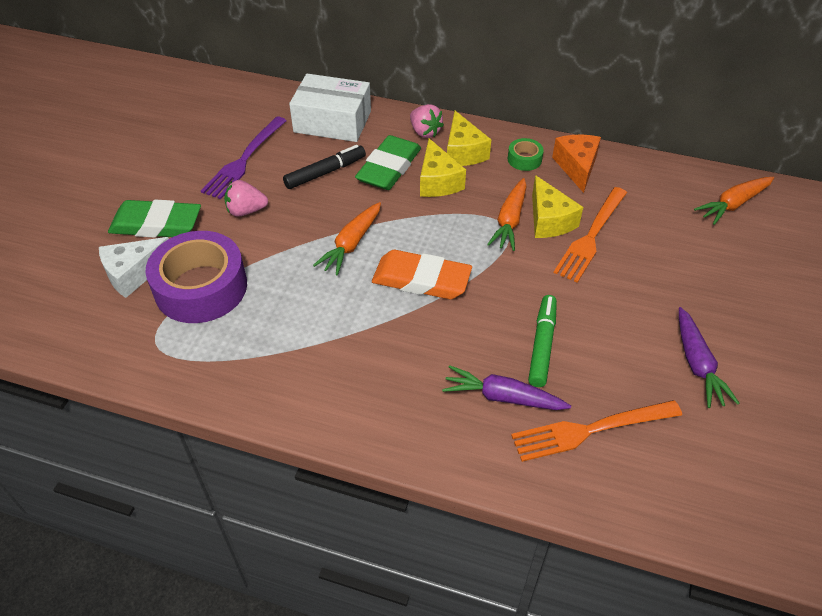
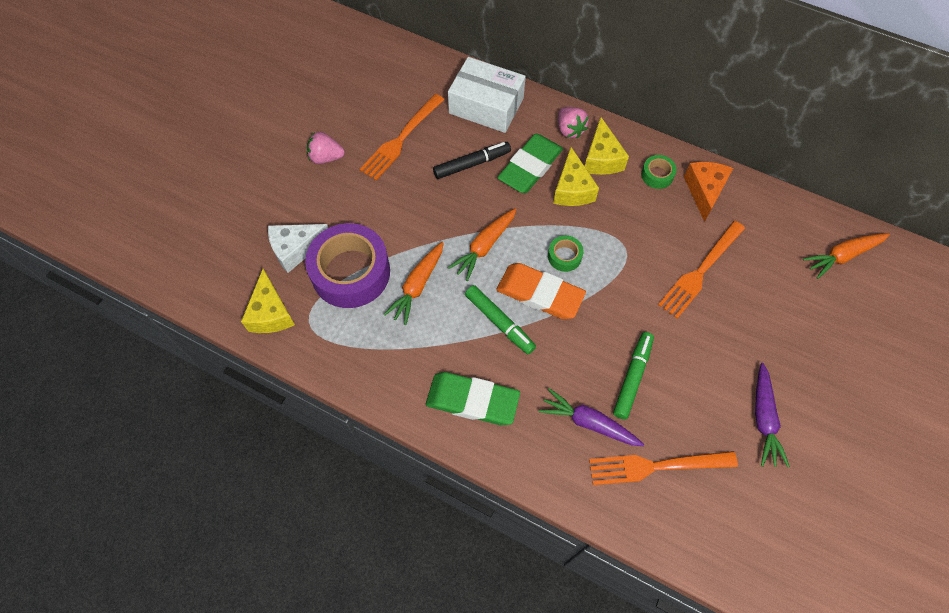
camera: 10 degrees right, 15 degrees up
green eraser [108,200,201,238] -> green eraser moved to [426,372,520,425]
purple fork [201,117,287,199] -> orange fork [359,94,444,180]
pink strawberry [224,180,268,217] -> pink strawberry moved to [307,132,345,164]
orange carrot [487,178,527,251] -> orange carrot moved to [384,242,444,325]
yellow cheese [532,175,583,238] -> yellow cheese moved to [241,269,295,333]
none -> green marker [465,285,536,354]
none -> green tape [548,235,584,272]

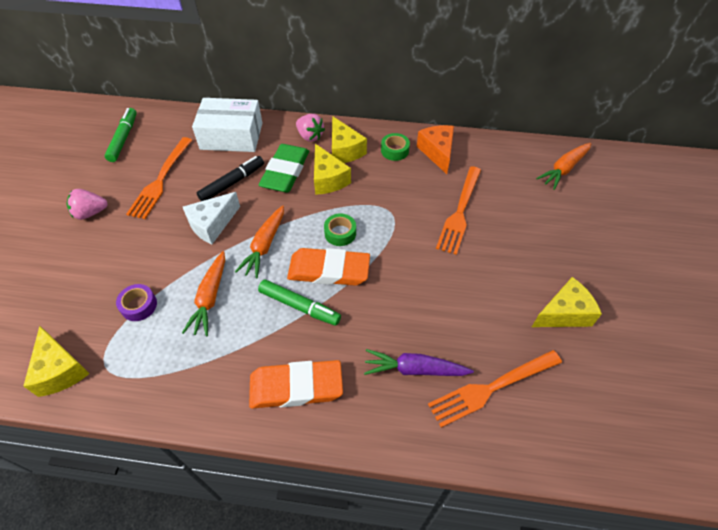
camera: 20 degrees left, 10 degrees down
white cheese [268,224,328,273] -> white cheese moved to [183,192,240,244]
purple tape [305,223,390,308] -> purple tape [116,284,157,321], size x0.44
green eraser [426,372,520,425] -> orange eraser [249,360,343,409]
green marker [613,332,654,420] -> green marker moved to [104,108,137,162]
purple carrot [755,363,790,467] -> yellow cheese [532,277,602,327]

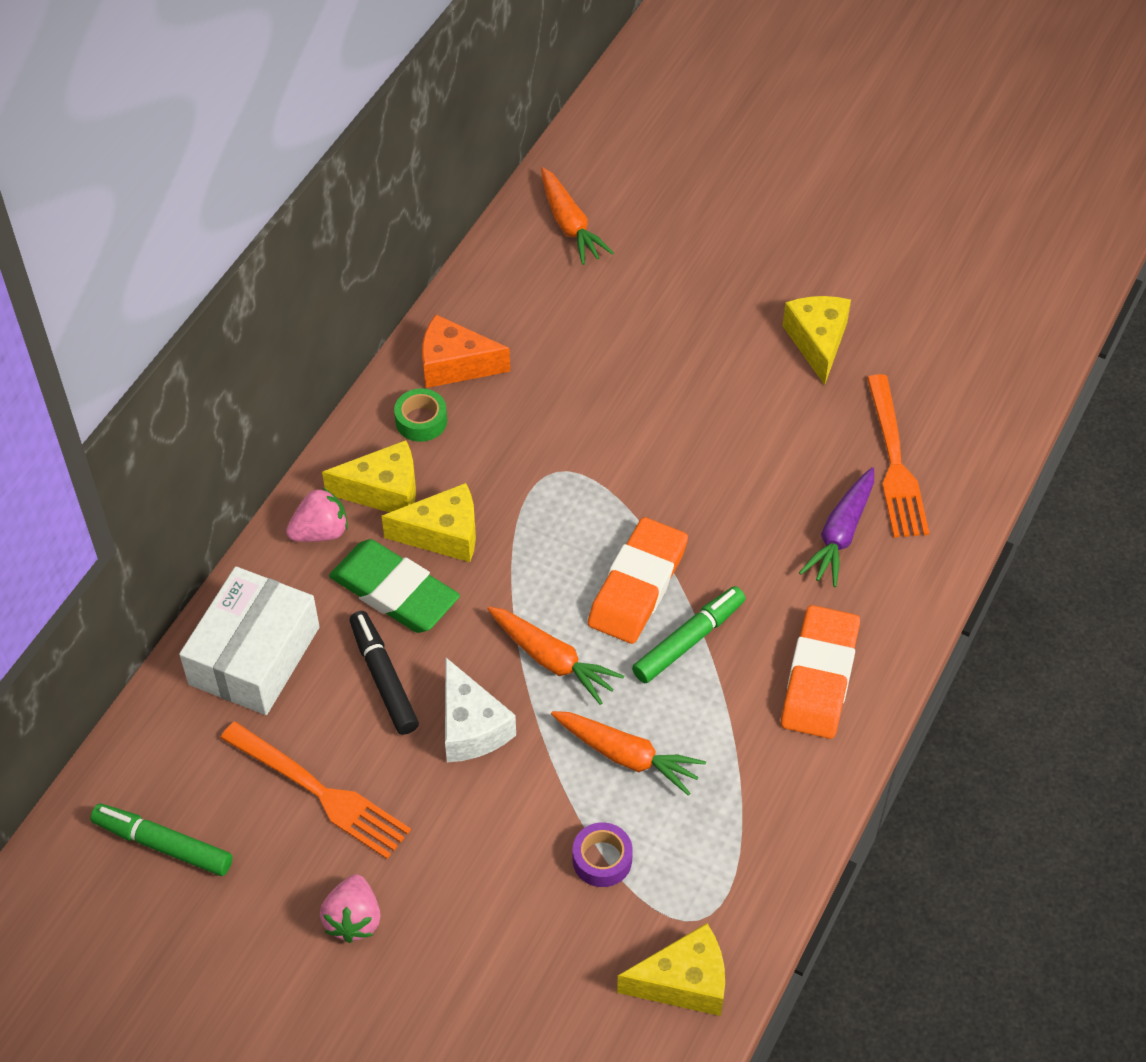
camera: 70 degrees left, 0 degrees up
green tape [324,213,356,246] -> none
orange fork [436,166,481,255] -> none

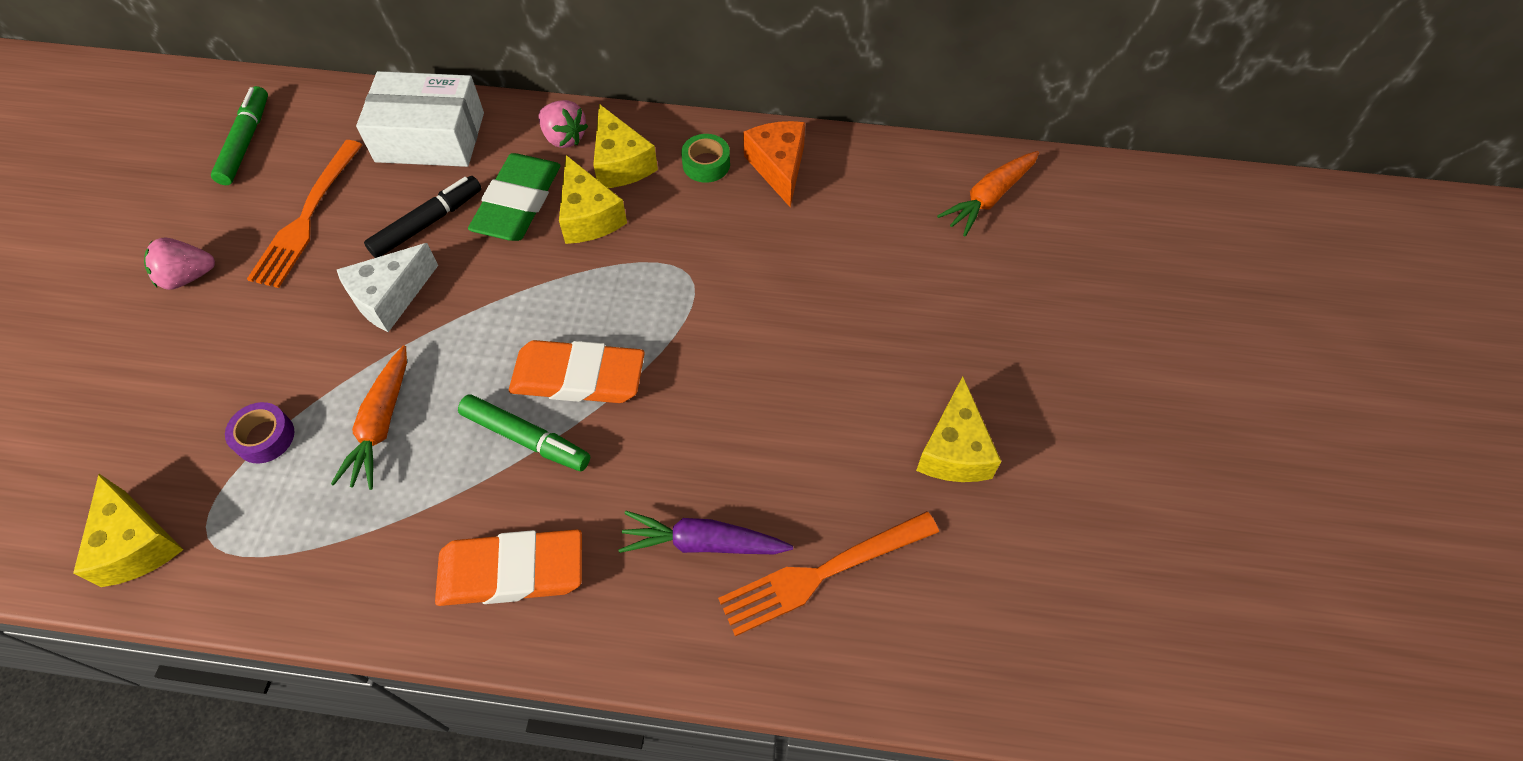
camera: 70 degrees right, 5 degrees up
orange carrot [487,606,624,705] -> none
yellow cheese [783,296,851,385] -> yellow cheese turned 120 degrees clockwise [916,376,1001,482]

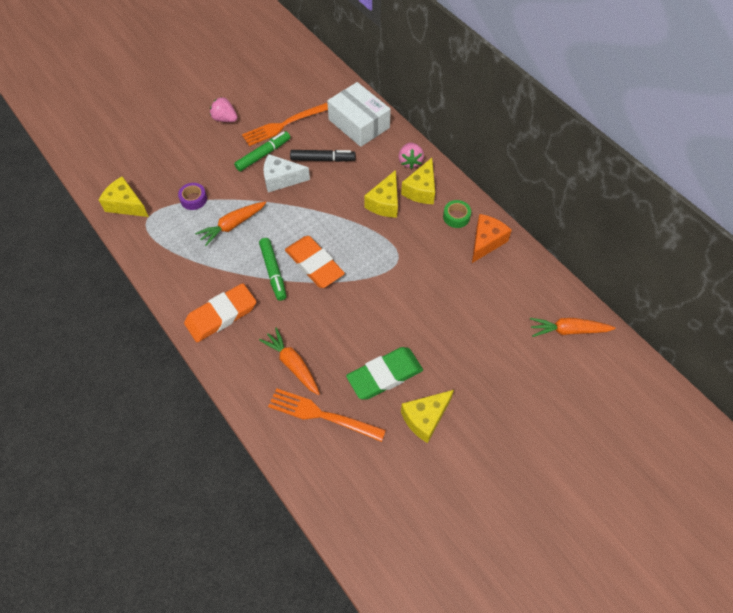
camera: 45 degrees right, 0 degrees up
yellow cheese [73,474,184,587] -> yellow cheese turned 105 degrees clockwise [99,176,149,217]
green marker [211,86,268,185] -> green marker moved to [234,131,290,172]
orange eraser [435,529,582,606] -> orange eraser turned 75 degrees counterclockwise [184,283,256,342]
green eraser [468,153,561,241] -> green eraser moved to [346,347,423,400]
purple carrot [618,511,793,554] -> orange carrot [259,327,320,395]

